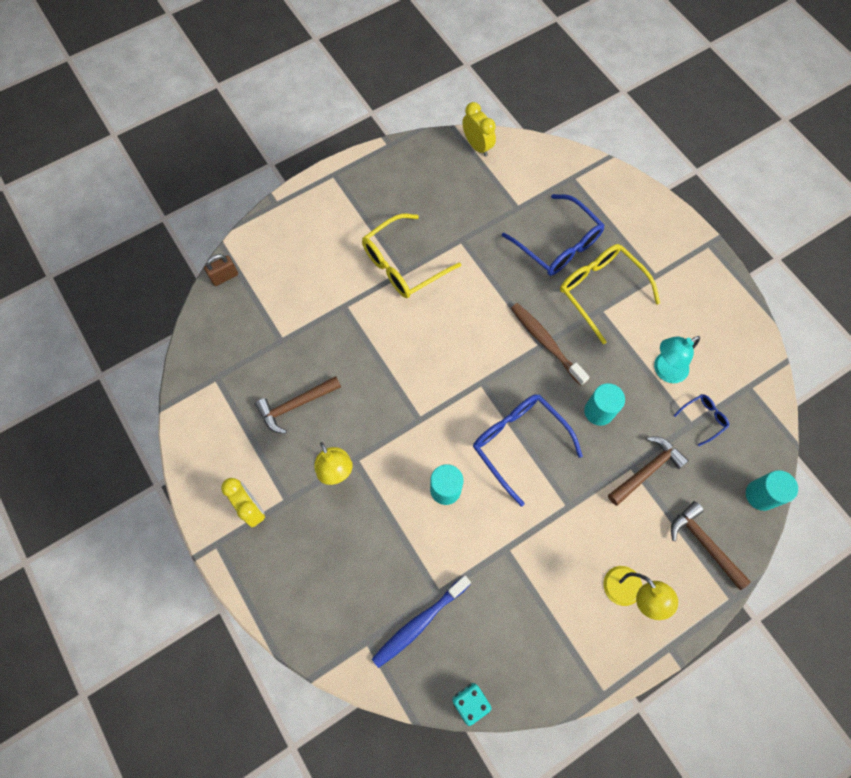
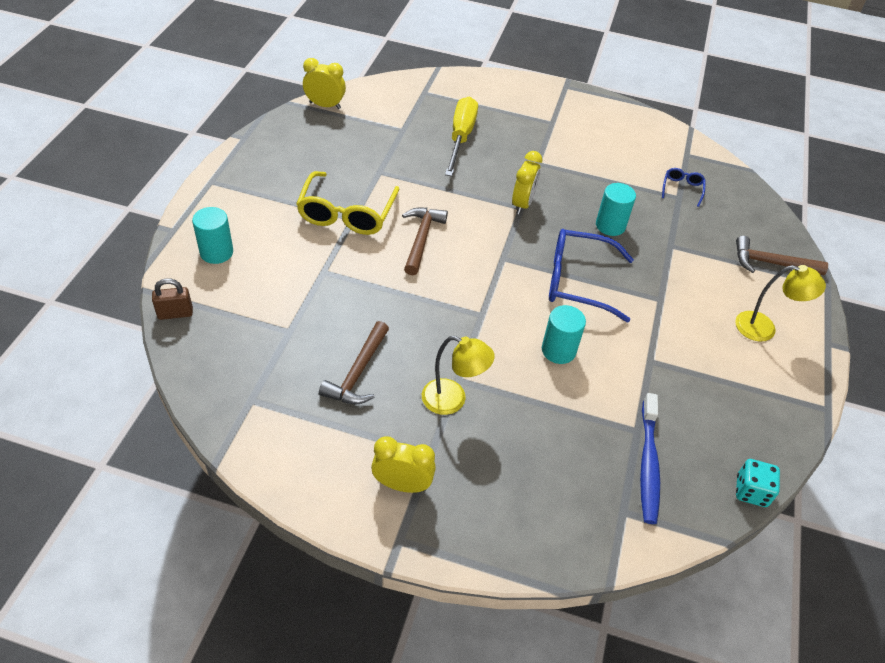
camera: 45 degrees left, 20 degrees down
brown padlock [204,254,238,286] -> brown padlock turned 60 degrees clockwise [152,278,193,320]
blue glasses [502,194,605,276] -> yellow screwdriver [445,96,478,176]
brown toothbrush [511,303,590,386] -> yellow clock [512,151,542,214]
yellow glasses [560,244,660,344] -> none
brown hammer [608,436,689,506] -> brown hammer moved to [402,208,448,275]
turquoise lamp [654,336,700,383] -> none
turquoise cylinder [746,470,798,511] -> turquoise cylinder moved to [192,207,233,264]

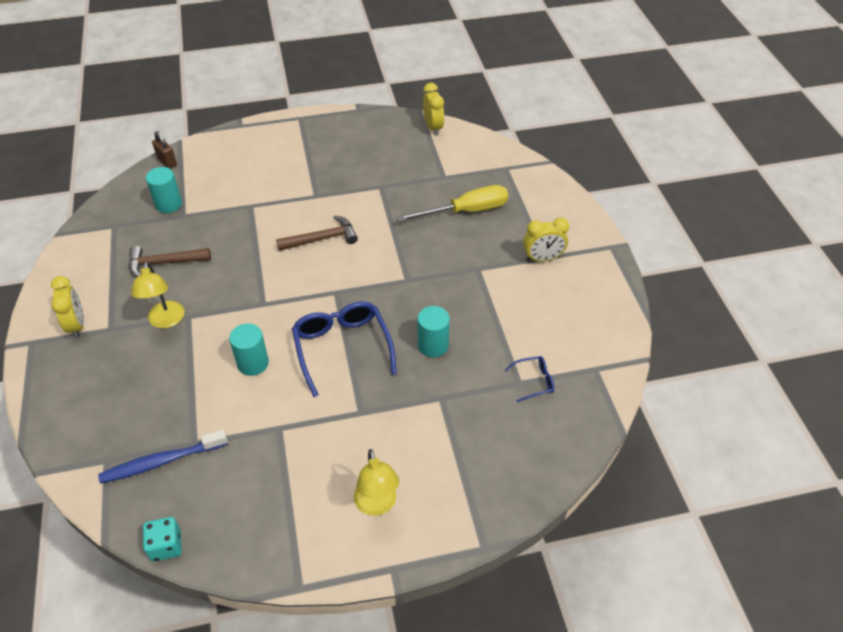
camera: 65 degrees right, 0 degrees up
turquoise cylinder [192,207,233,264] -> turquoise cylinder moved to [146,167,182,213]
yellow glasses [296,171,399,235] -> none
yellow clock [512,151,542,214] -> yellow clock moved to [523,217,569,262]
brown hammer [736,236,828,275] -> none

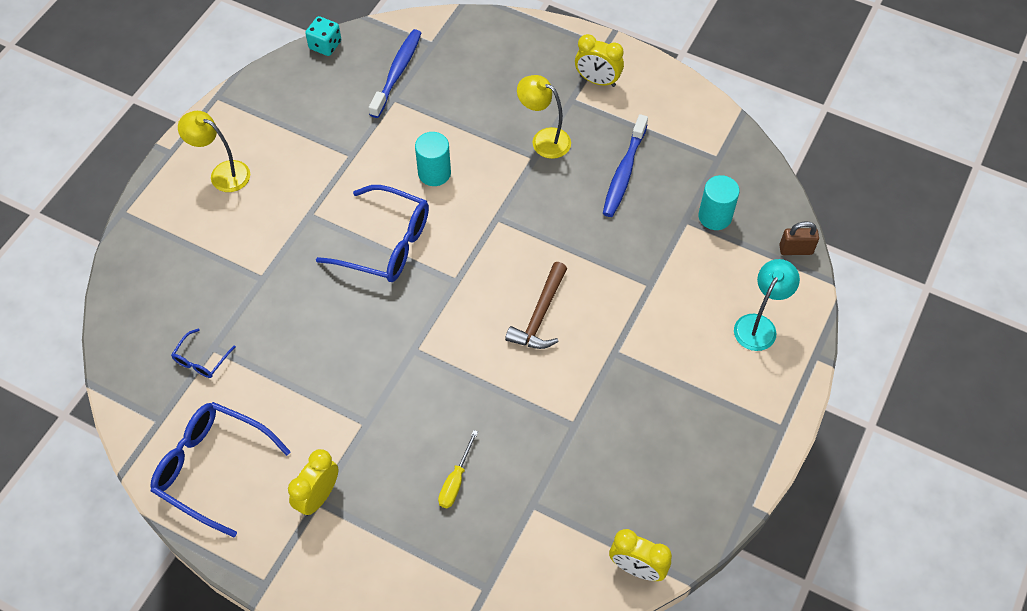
camera: 130 degrees right, 10 degrees up
brown hammer [129,246,211,277] -> blue toothbrush [603,114,648,217]
yellow screwdriver [397,185,508,222] -> yellow screwdriver [438,430,478,508], size x0.53
turquoise cylinder [418,306,450,357] -> none
none -> blue glasses [150,402,291,537]
none -> turquoise lamp [734,259,800,351]

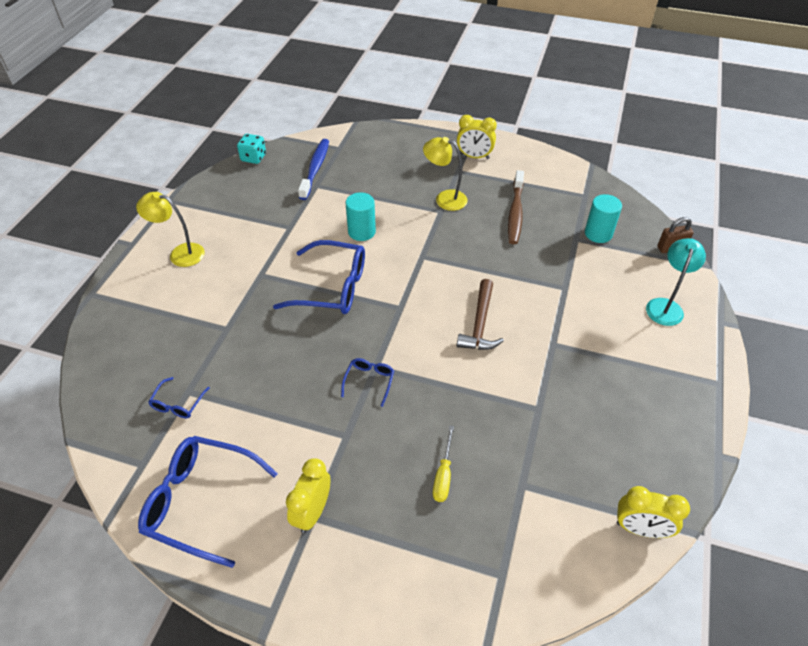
camera: 10 degrees left, 10 degrees down
blue toothbrush [603,114,648,217] -> brown toothbrush [508,170,524,244]
none -> blue glasses [341,358,394,407]

